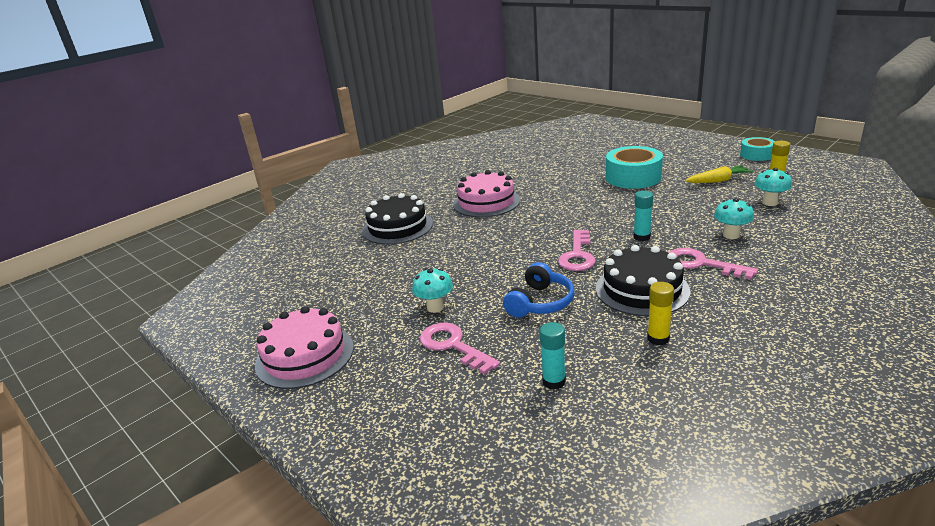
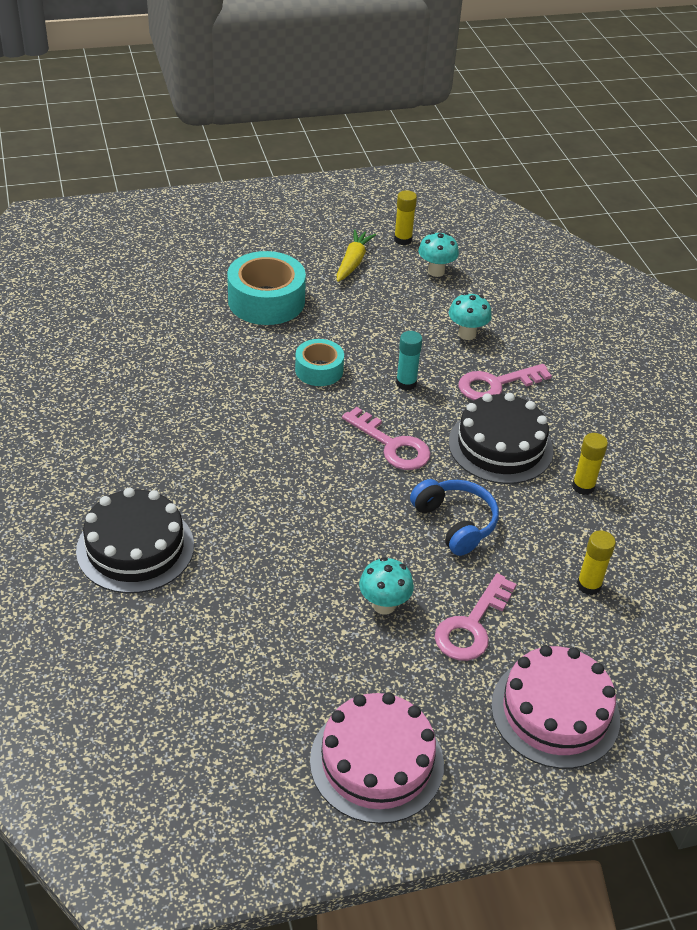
camera: 65 degrees left, 15 degrees up
pink key [420,323,500,374] -> pink key turned 45 degrees counterclockwise [435,573,517,661]
pink cake [453,170,520,217] -> pink cake moved to [491,645,620,769]
turquoise glue stick [540,322,566,390] -> yellow glue stick [577,530,616,595]
turquoise tape [740,137,775,161] -> turquoise tape moved to [295,339,344,386]

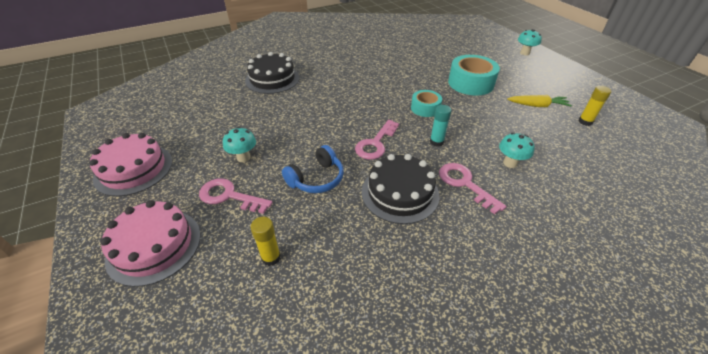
camera: 80 degrees right, 0 degrees up
turquoise mushroom [418,232,459,277] -> turquoise mushroom moved to [518,29,542,55]
yellow glue stick [572,433,608,495] -> none

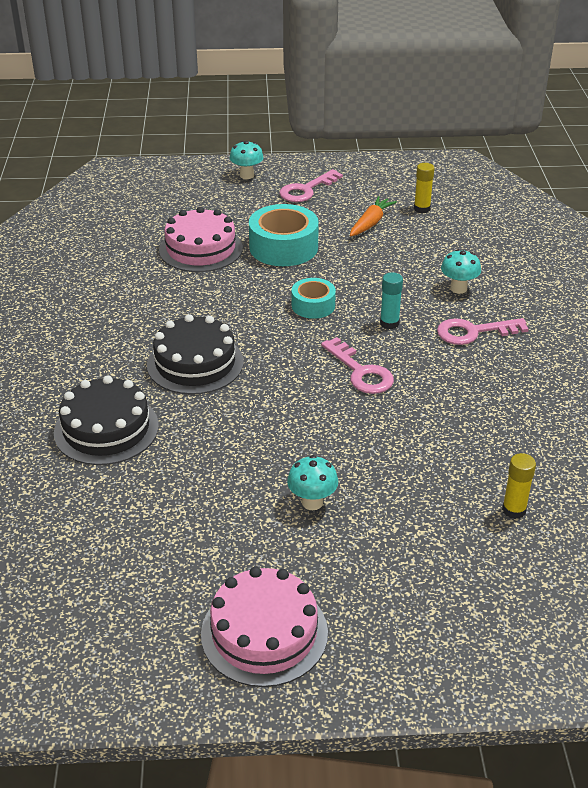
camera: 65 degrees left, 5 degrees down
pink cake [100,200,201,287] -> pink cake moved to [159,207,243,272]
pink key [199,178,273,214] -> pink key moved to [279,169,343,202]
blue headphones [282,145,344,193] -> none
black cake [362,154,440,224] -> black cake moved to [147,314,244,395]
yellow carrot [507,95,572,107] -> orange carrot [350,196,397,236]

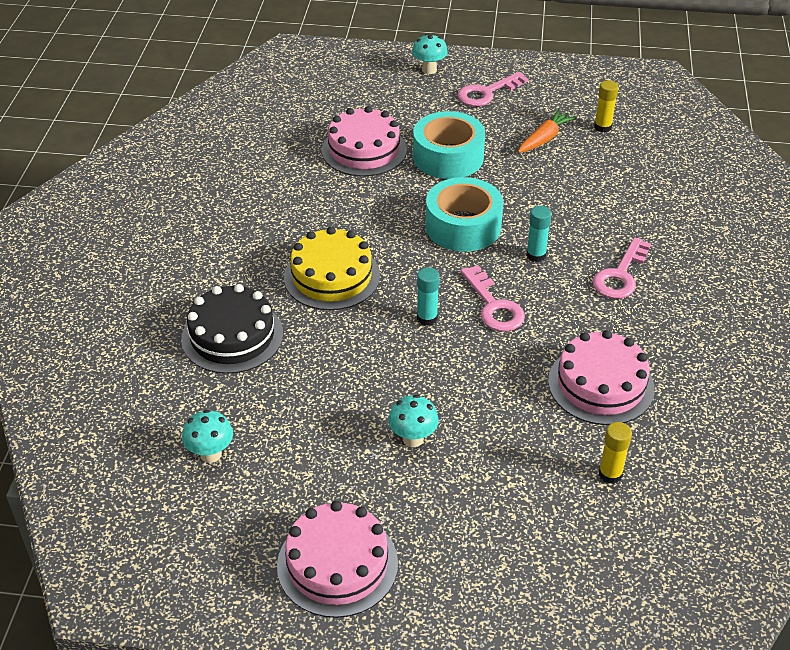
camera: 10 degrees right, 5 degrees up
black cake [147,314,244,395] -> yellow cake [284,227,380,310]
turquoise tape [291,278,336,319] -> turquoise tape [426,177,503,252], size x1.69
pink key [437,318,529,345] -> pink key turned 60 degrees counterclockwise [593,237,651,299]
turquoise mushroom [441,249,481,294] -> turquoise mushroom moved to [182,409,233,463]
none -> turquoise glue stick [417,267,440,326]
none -> pink cake [548,330,655,425]

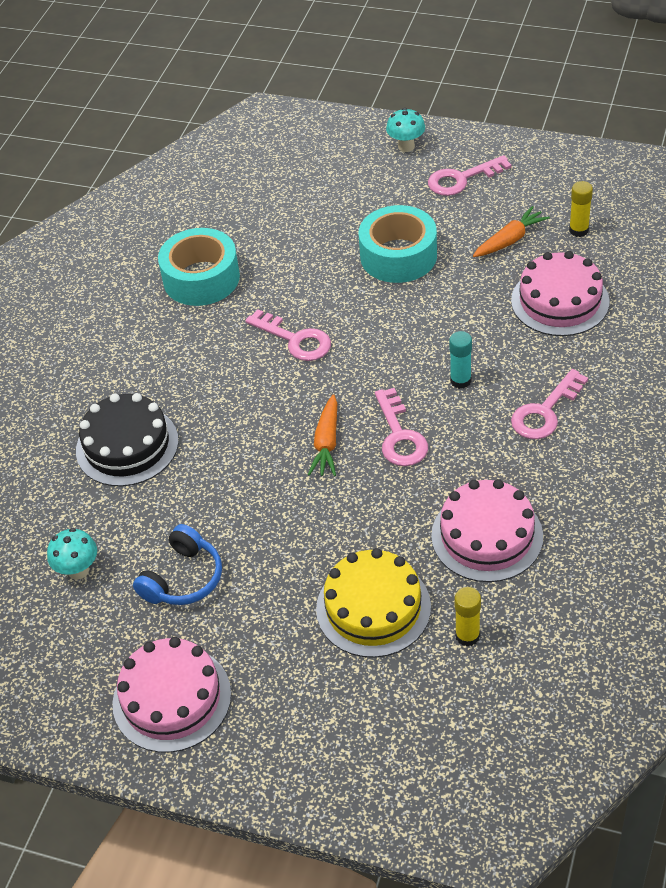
camera: 15 degrees right, 5 degrees up
yellow cake [284,227,380,310] -> yellow cake moved to [316,548,431,658]
pink cake [322,106,407,176] -> pink cake moved to [511,251,609,336]
turquoise mushroom [388,394,439,447] -> none
turquoise glue stick [417,267,440,326] -> orange carrot [308,394,337,476]
turquoise tape [426,177,503,252] -> turquoise tape moved to [158,228,240,306]
none -> blue headphones [133,524,222,605]
none -> pink key [245,309,331,361]

